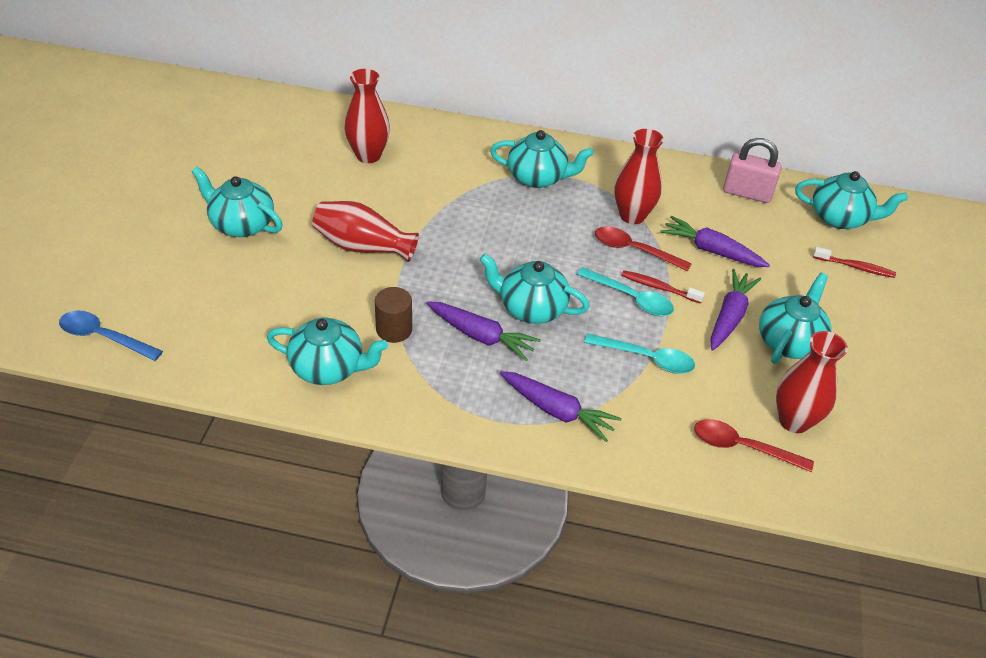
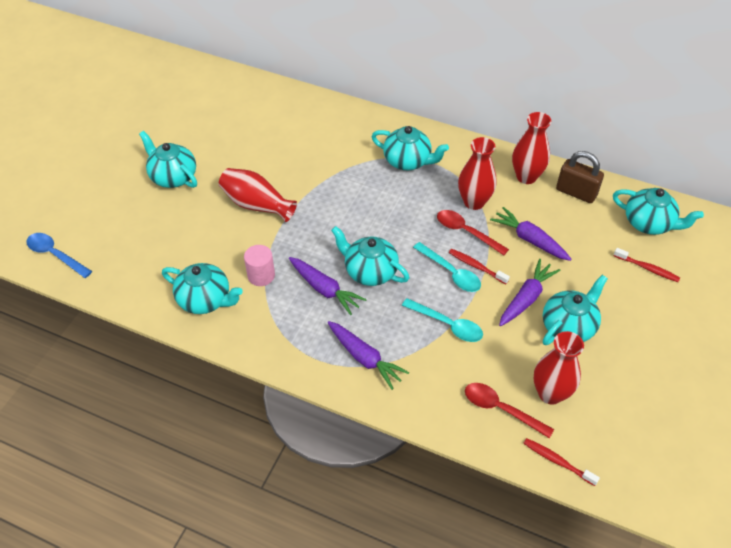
camera: 15 degrees right, 5 degrees up
red vase [344,69,390,163] -> red vase moved to [512,112,551,184]
brown cylinder [375,287,412,343] -> pink cylinder [244,245,275,286]
pink padlock [723,138,782,203] -> brown padlock [556,151,604,203]
none -> red toothbrush [523,438,600,486]

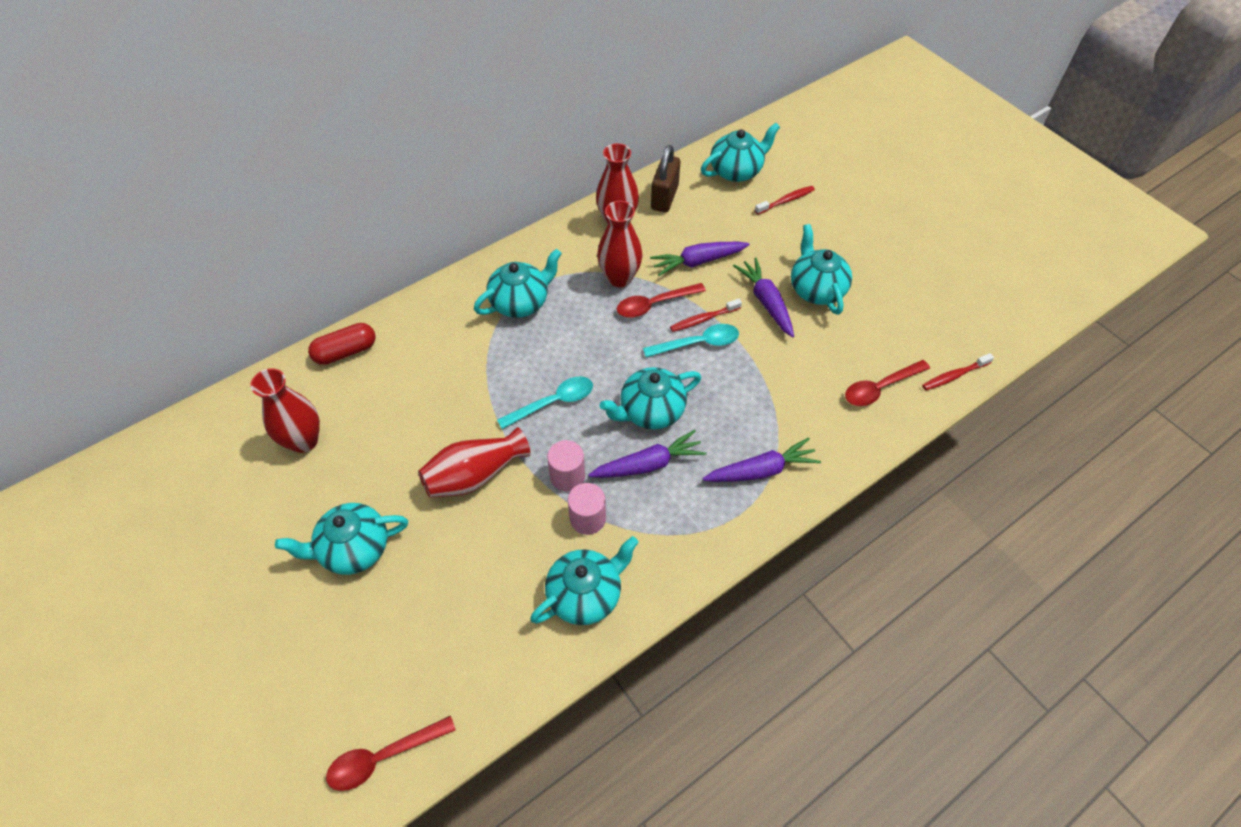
camera: 60 degrees left, 5 degrees up
blue spoon [26,233,92,278] -> red spoon [326,715,456,791]
turquoise spoon [402,298,483,342] -> turquoise spoon moved to [497,376,593,429]
red vase [534,331,584,405] -> red vase moved to [250,368,320,453]
brown padlock [556,151,604,203] -> brown padlock turned 45 degrees counterclockwise [651,145,680,212]
none -> red capsule [308,323,376,365]
none -> pink cylinder [547,440,585,491]

